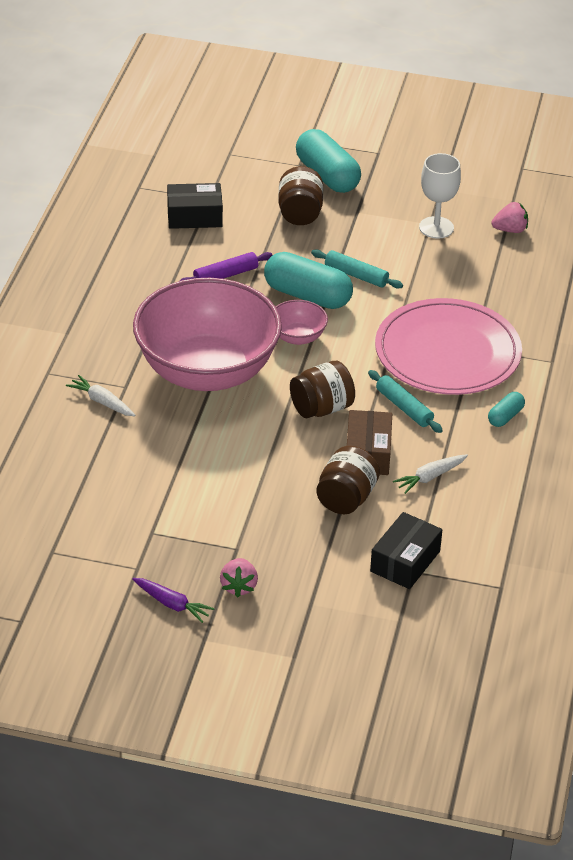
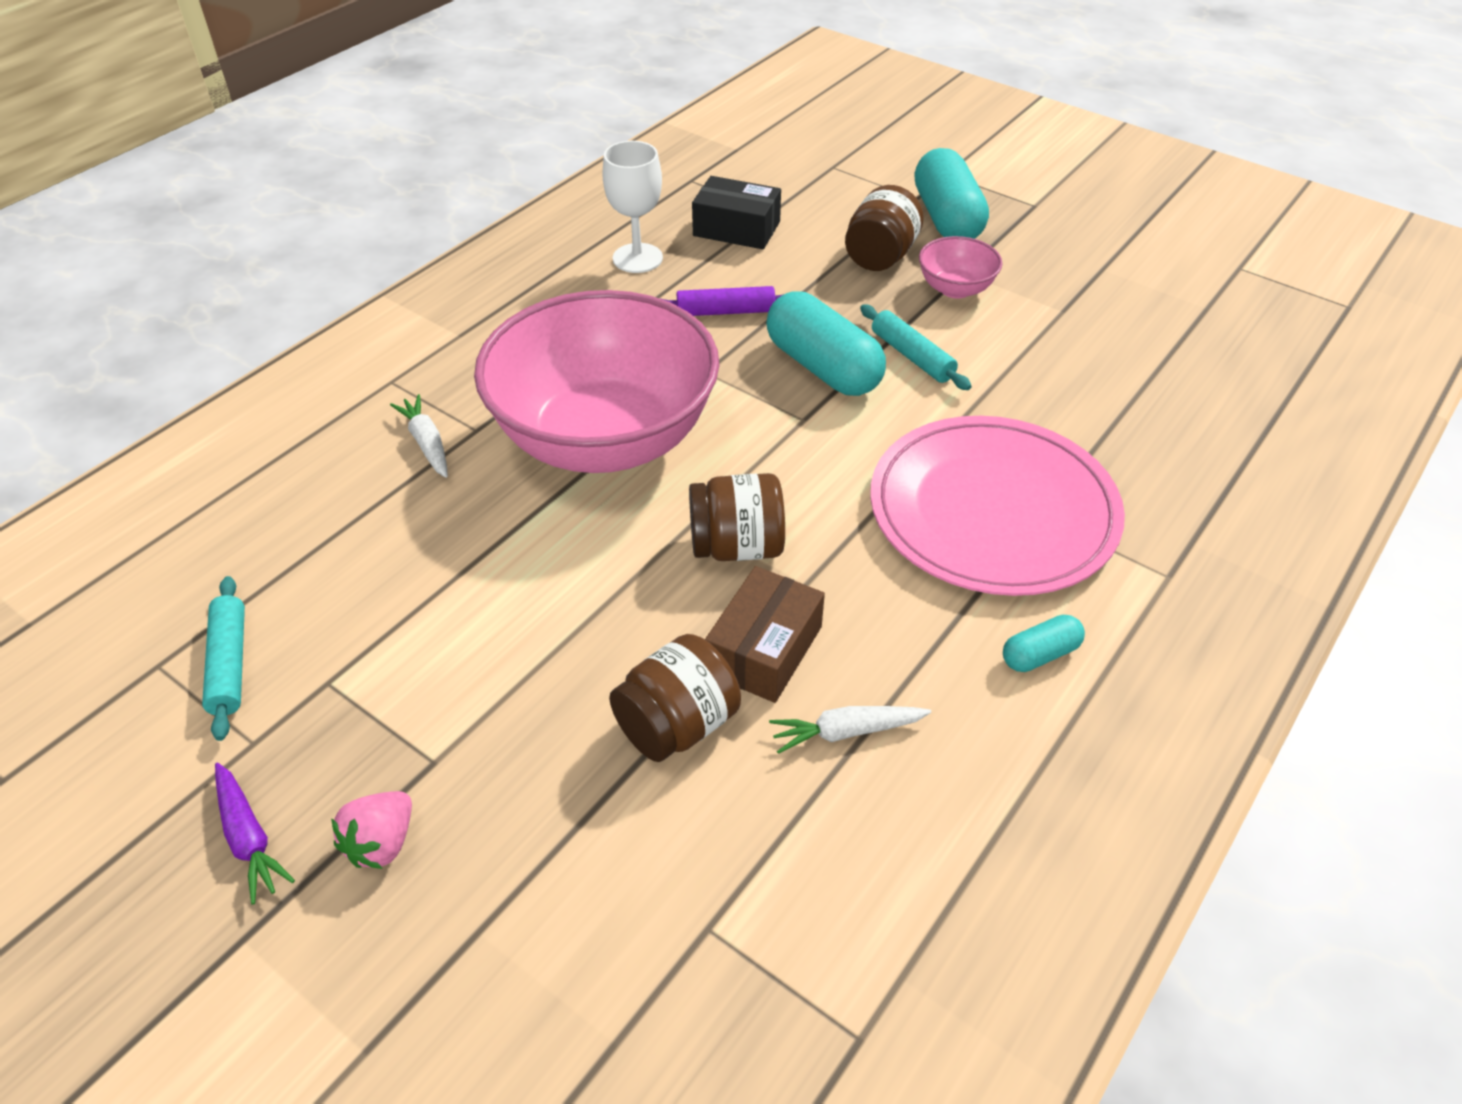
camera: 25 degrees right, 5 degrees up
pink bowl [276,300,328,345] -> pink bowl moved to [919,236,1003,299]
turquoise rolling pin [368,370,443,433] -> turquoise rolling pin moved to [202,576,245,741]
black box [370,512,442,589] -> none
white goblet [419,153,461,239] -> white goblet moved to [602,141,663,273]
pink strawberry [491,202,528,233] -> none

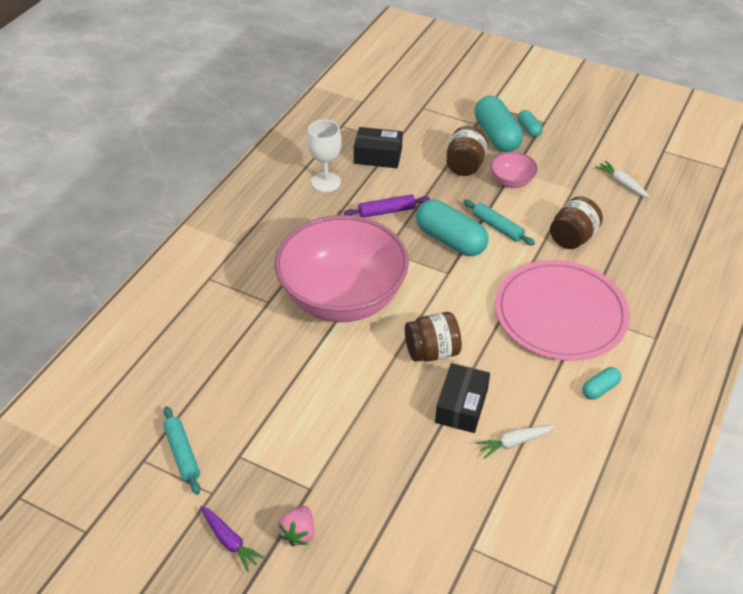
camera: 10 degrees left, 0 degrees up
white carrot [390,394,448,478] -> white carrot moved to [595,161,650,198]
brown jar [609,634,741,762] -> brown jar moved to [550,196,603,249]
brown box [705,566,825,703] -> black box [435,363,490,433]
none -> turquoise capsule [518,110,543,137]

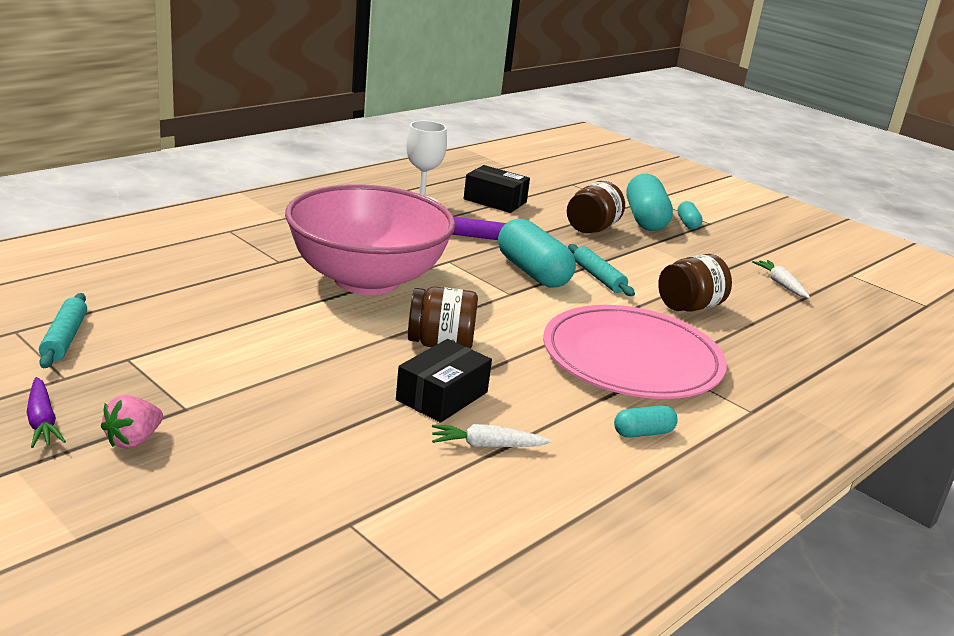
camera: 15 degrees right, 20 degrees down
pink bowl [491,152,538,188] -> none

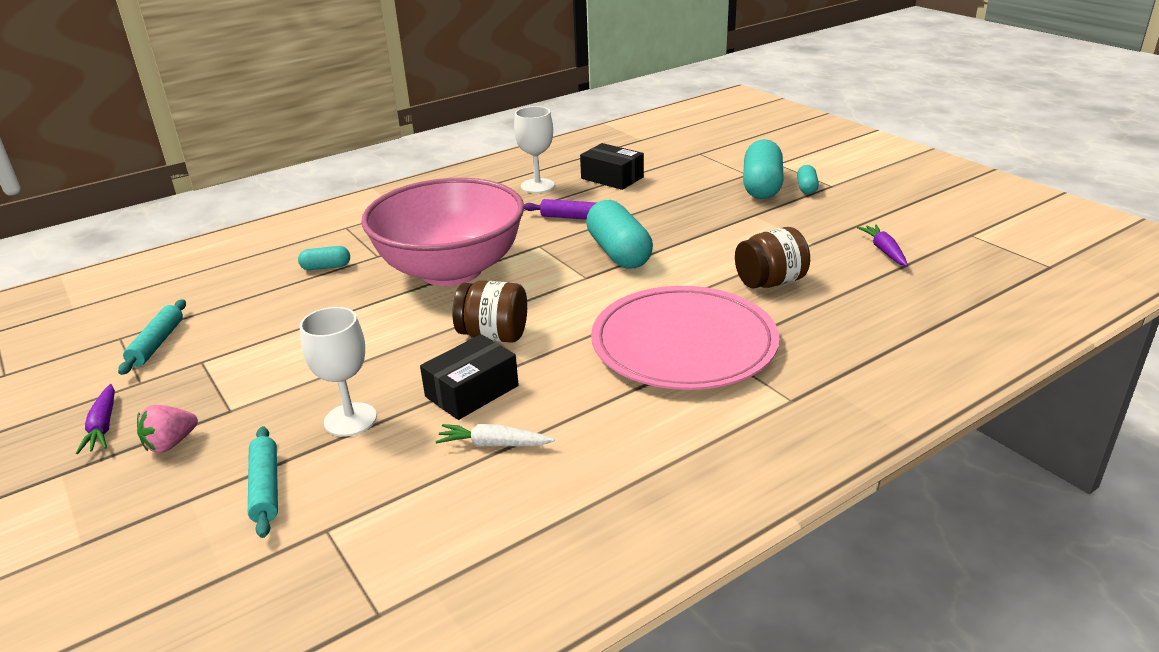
camera: 15 degrees right, 5 degrees up
brown jar [567,181,625,233] -> none
turquoise rolling pin [568,244,635,296] -> turquoise rolling pin moved to [248,426,278,538]
turquoise capsule [614,405,678,438] -> turquoise capsule moved to [298,246,350,270]
white carrot [752,260,810,298] -> purple carrot [857,224,908,266]
none -> white goblet [300,307,377,437]

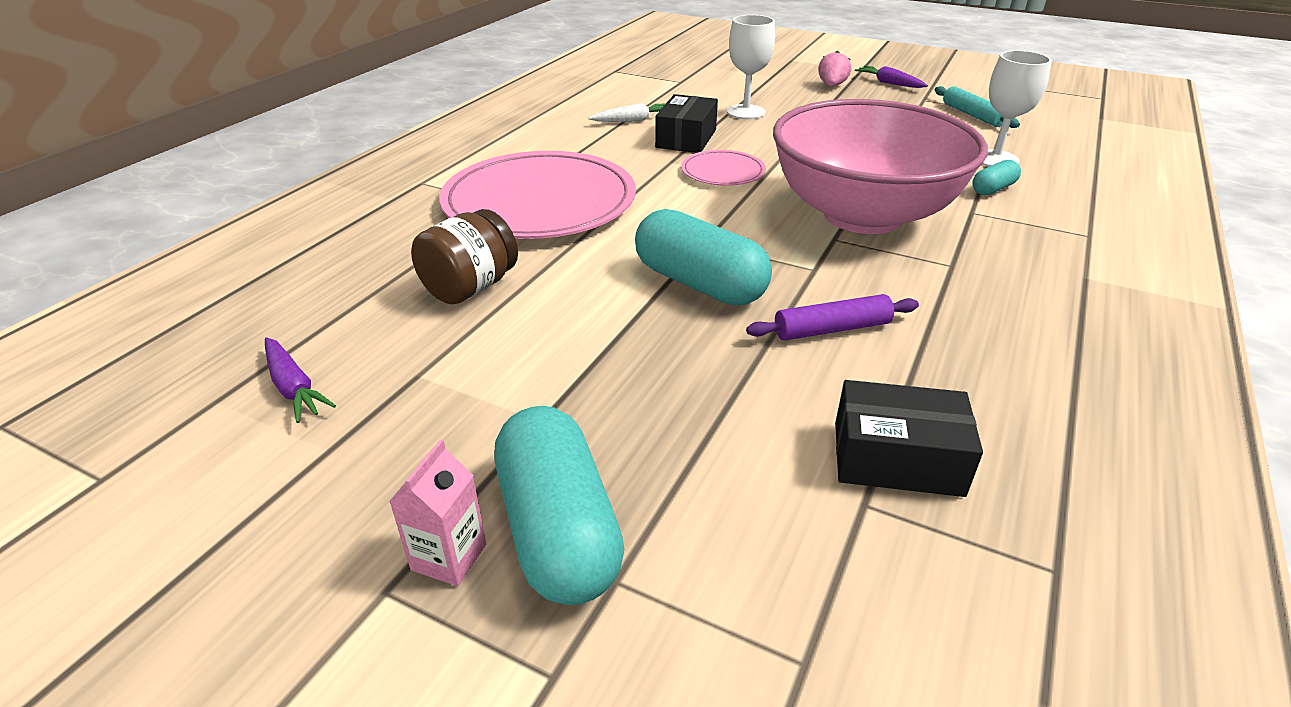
camera: 150 degrees right, 5 degrees up
turquoise rolling pin [248,426,278,538] -> none
brown jar [452,280,527,343] -> pink plate [681,150,766,186]
white goblet [514,106,555,193] -> white goblet moved to [982,50,1052,167]
turquoise capsule [797,165,819,194] -> pink carton [389,439,486,586]

